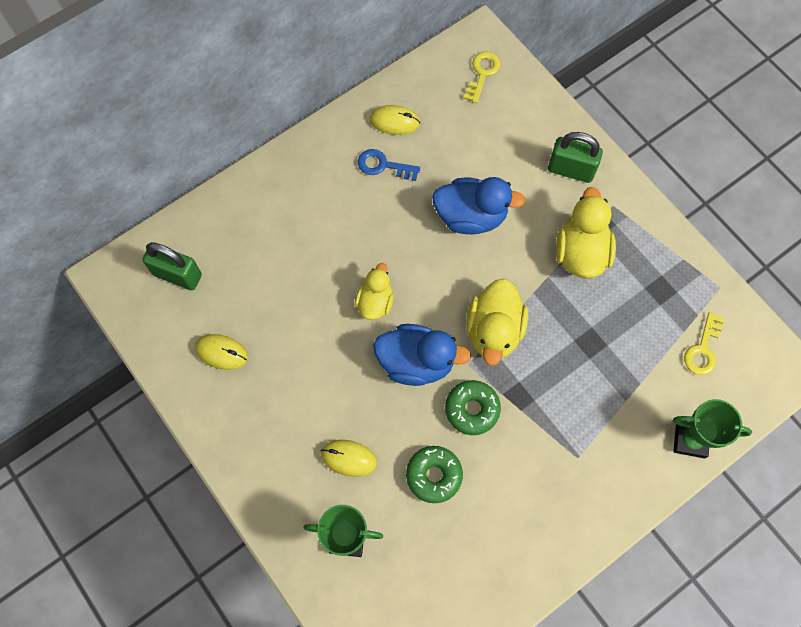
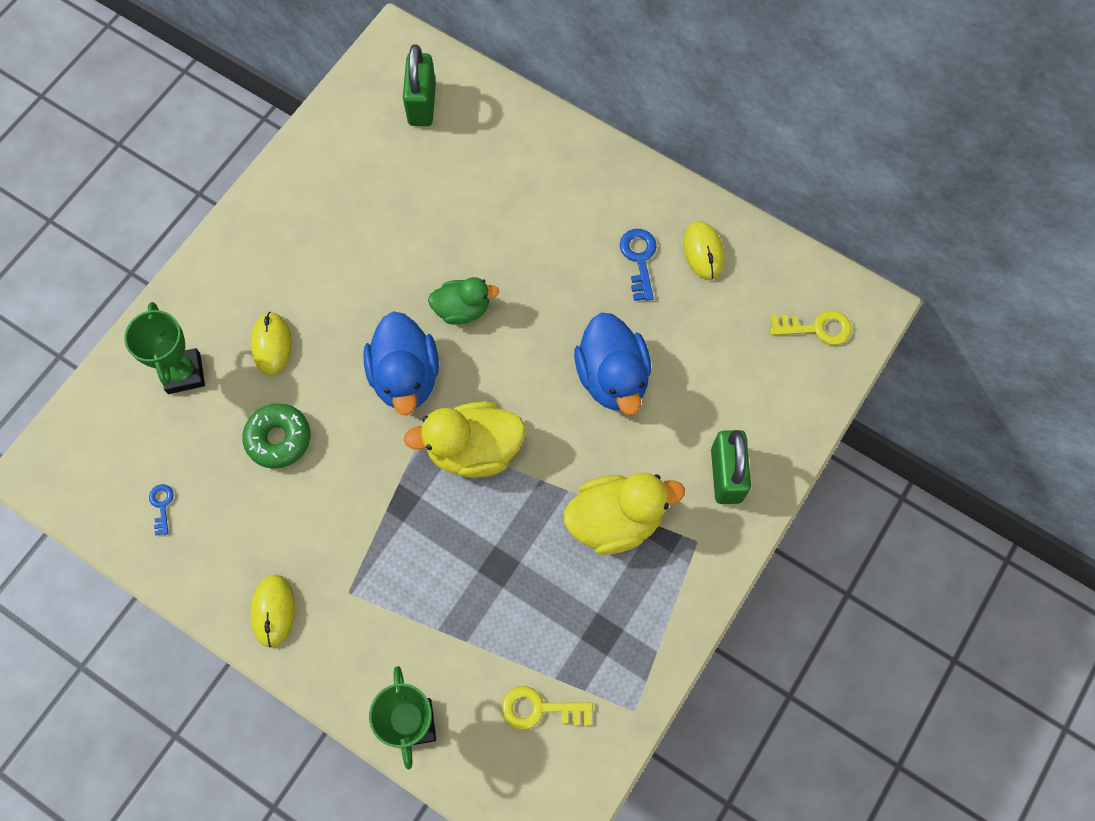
camera: 70 degrees right, 0 degrees up
yellow mouse [195,334,248,370] -> yellow mouse moved to [250,575,295,648]
yellow duck [355,263,394,320] -> green duck [428,277,499,324]
green donut [445,380,501,435] -> none
none -> blue key [149,484,174,535]

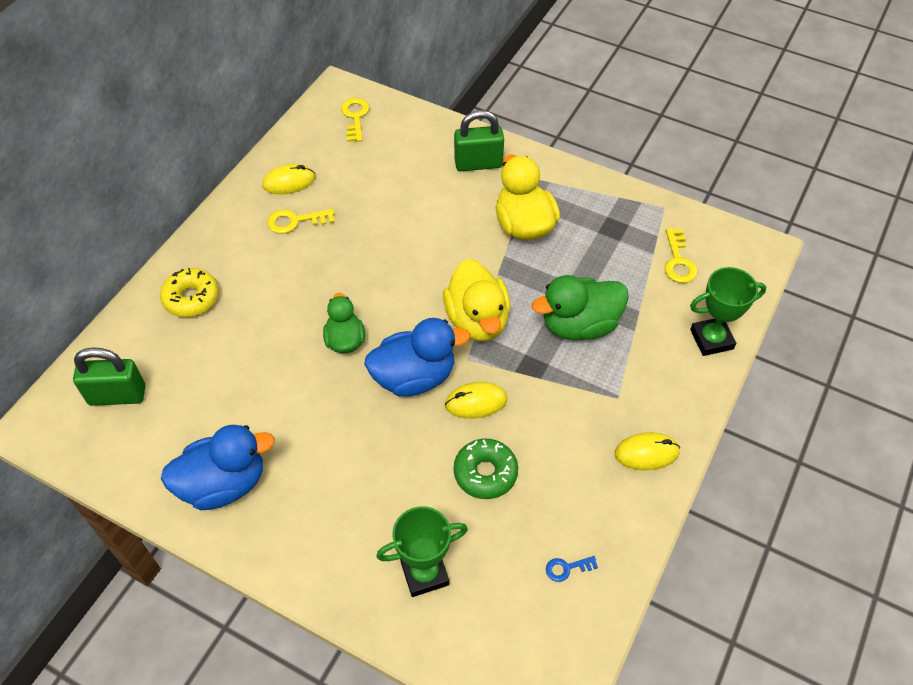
camera: 95 degrees left, 15 degrees down
yellow mouse [250,312,292,375] -> yellow mouse moved to [445,382,507,419]
blue duck [574,312,651,415] -> blue duck moved to [161,425,275,510]
blue key [620,229,657,301] -> yellow key [267,209,335,234]
none -> yellow donut [160,268,219,317]
none -> green duck [532,275,629,340]

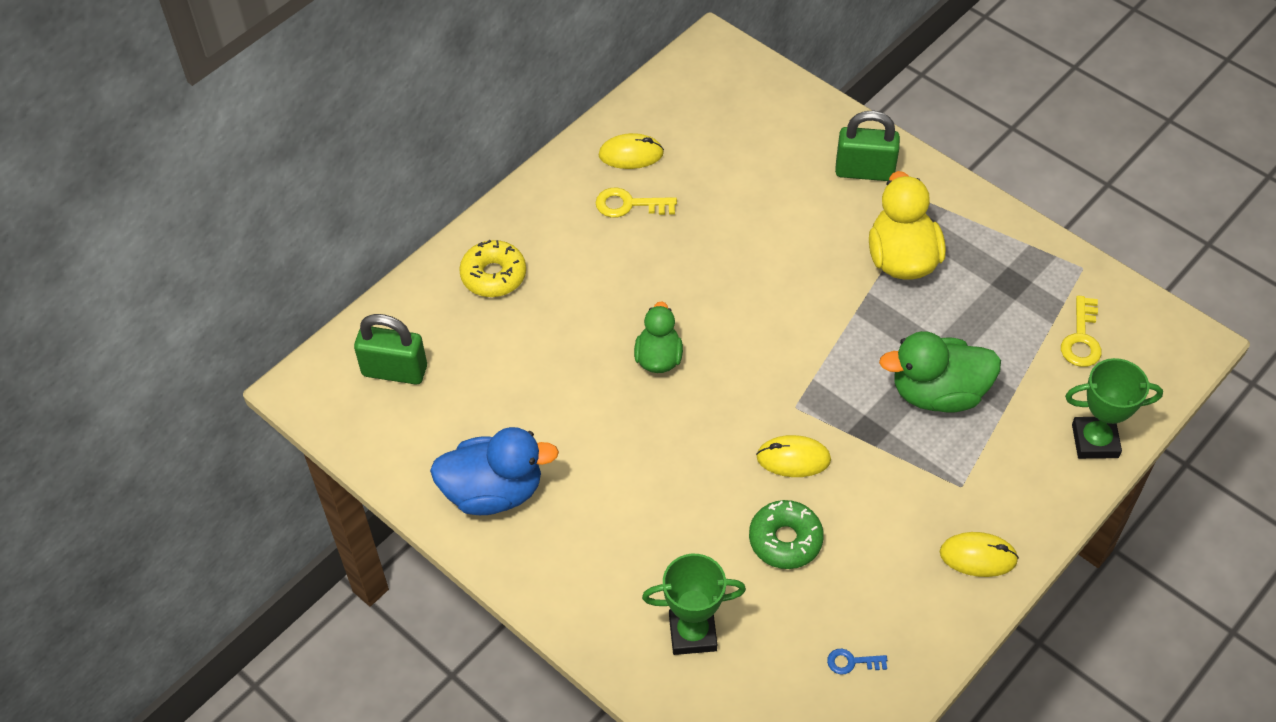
camera: 15 degrees right, 0 degrees up
yellow key [341,98,369,142] -> none
blue duck [364,318,470,397] -> none
yellow duck [443,259,510,341] -> none

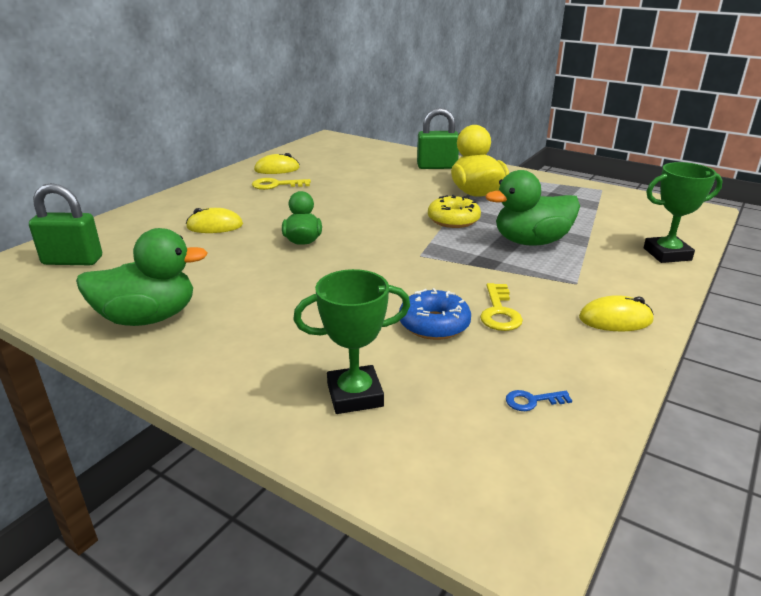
camera: 10 degrees left, 25 degrees down
blue duck [430,427,559,515] -> green duck [76,228,208,326]
yellow donut [459,240,526,297] -> yellow donut moved to [428,195,481,228]
green donut [749,500,824,569] -> blue donut [399,288,471,340]
yellow mouse [756,435,831,477] -> yellow mouse moved to [186,208,243,233]
yellow key [1061,296,1102,367] -> yellow key moved to [480,283,523,331]

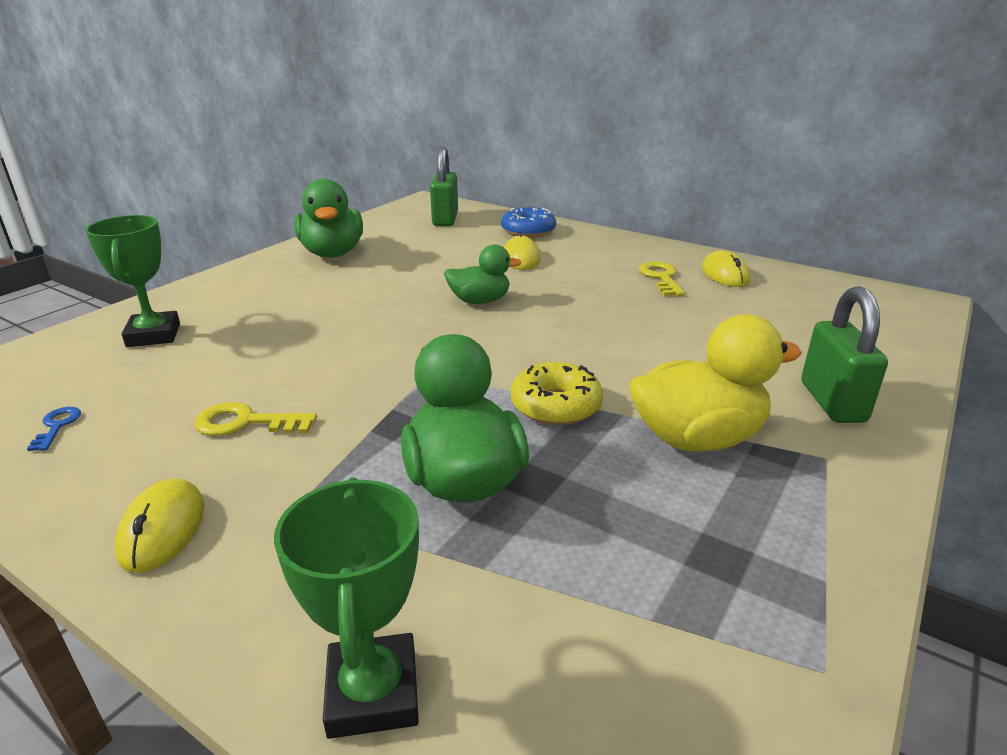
camera: 90 degrees right, 0 degrees up
blue donut [399,288,471,340] -> blue donut moved to [501,207,556,238]

